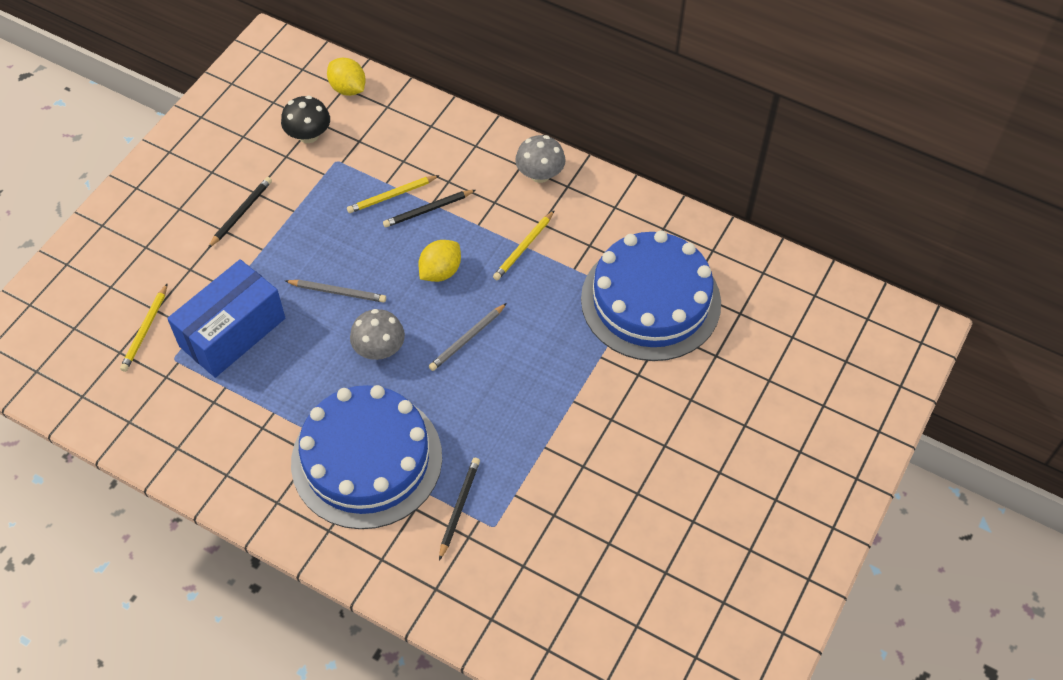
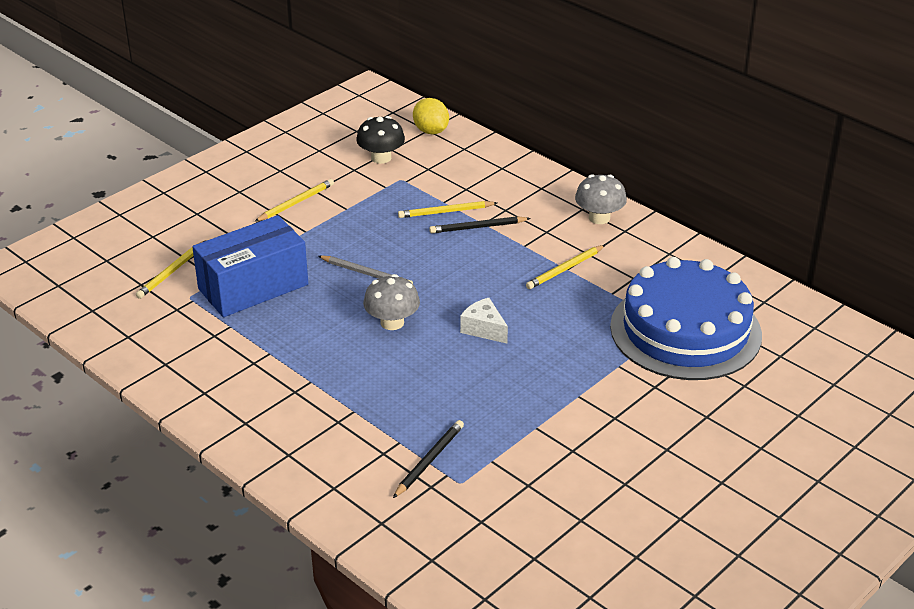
camera: 15 degrees right, 20 degrees down
black pencil [208,177,272,248] -> yellow pencil [254,179,334,222]
blue cake [291,385,442,529] -> none
yellow lemon [418,240,461,282] -> none
grey pencil [429,303,507,371] -> white cheese [460,298,508,343]

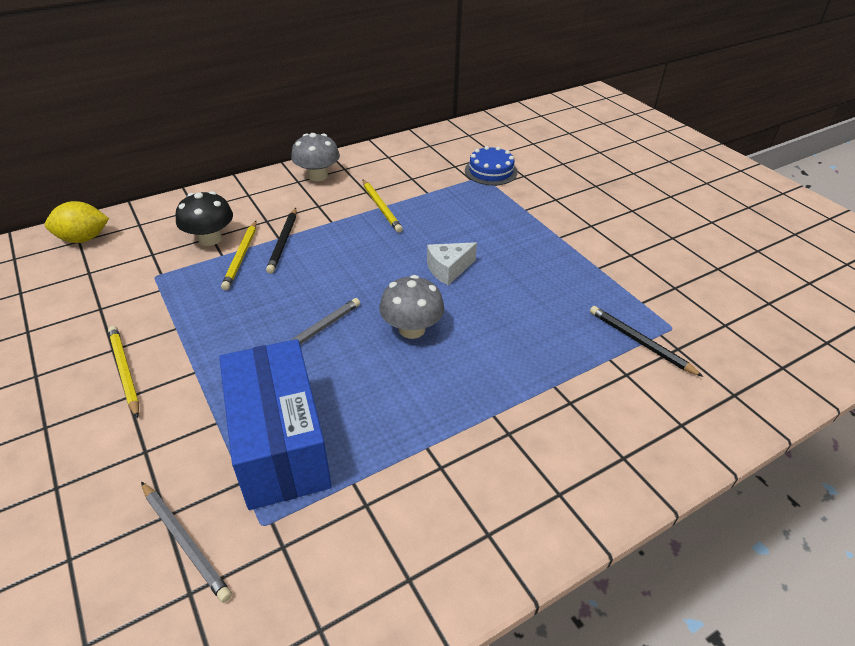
camera: 75 degrees left, 5 degrees up
yellow pencil [136,241,204,299] -> grey pencil [141,482,232,603]
black mushroom [356,116,405,164] -> black mushroom moved to [175,191,233,246]
blue cake [610,257,762,380] -> blue cake [465,146,518,185], size x0.43

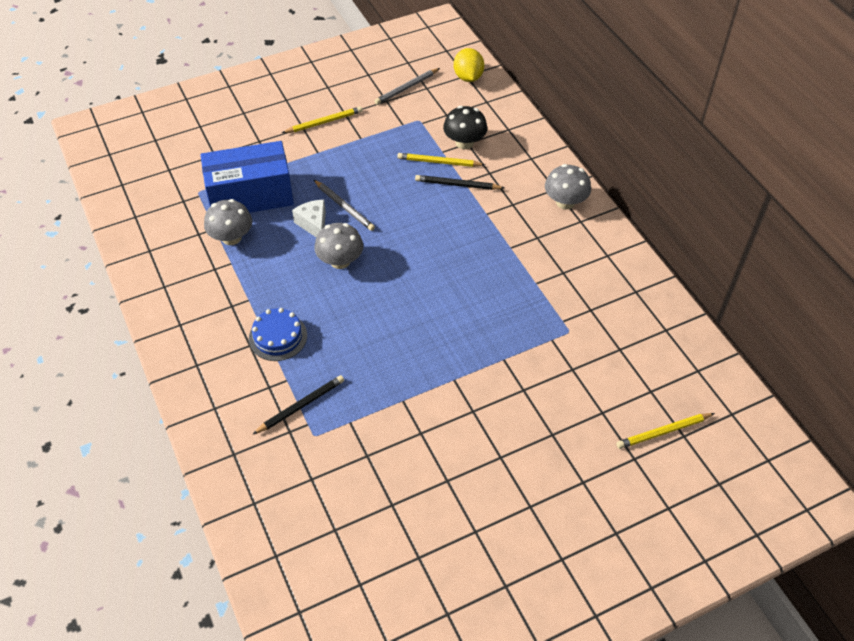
camera: 95 degrees right, 10 degrees up
grey pencil [141,482,232,603] -> grey pencil moved to [375,68,440,105]
yellow pencil [362,179,403,233] -> yellow pencil moved to [616,413,715,449]
white cheese [427,242,477,285] -> white cheese moved to [292,200,326,237]
blue cake [465,146,518,185] -> blue cake moved to [249,308,307,361]
none -> grey mushroom [204,199,252,245]

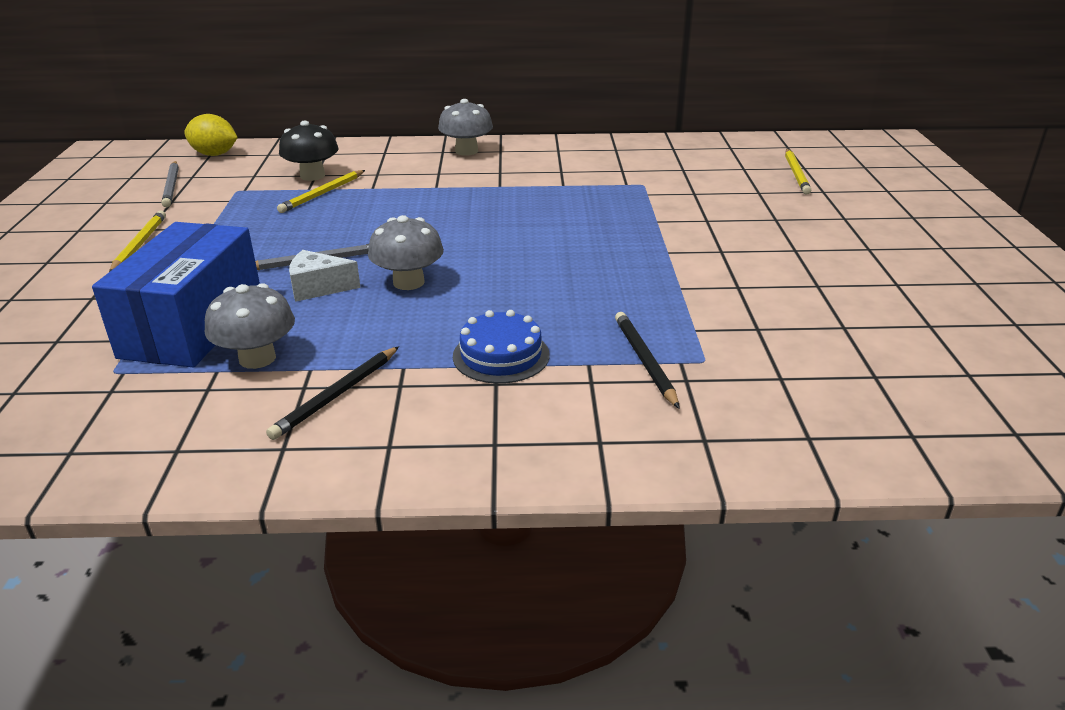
camera: 65 degrees left, 20 degrees down
black pencil [415,175,504,190] -> black pencil moved to [266,346,399,440]

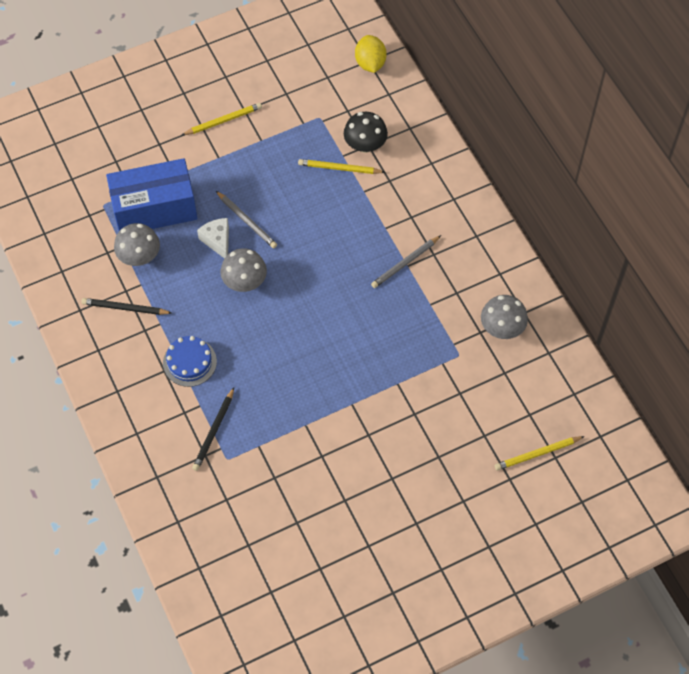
camera: 65 degrees right, 30 degrees up
grey pencil [162,161,179,207] -> grey pencil moved to [371,235,441,288]
grey mushroom [438,99,493,156] -> grey mushroom moved to [481,295,528,339]
black pencil [615,312,680,409] -> black pencil turned 150 degrees clockwise [192,388,234,471]

